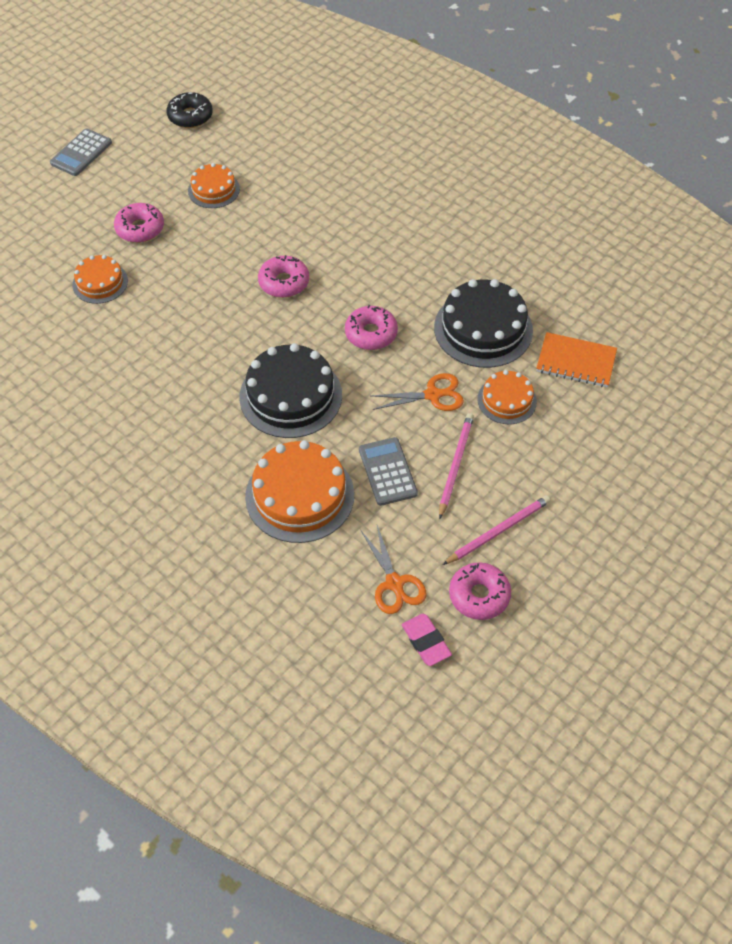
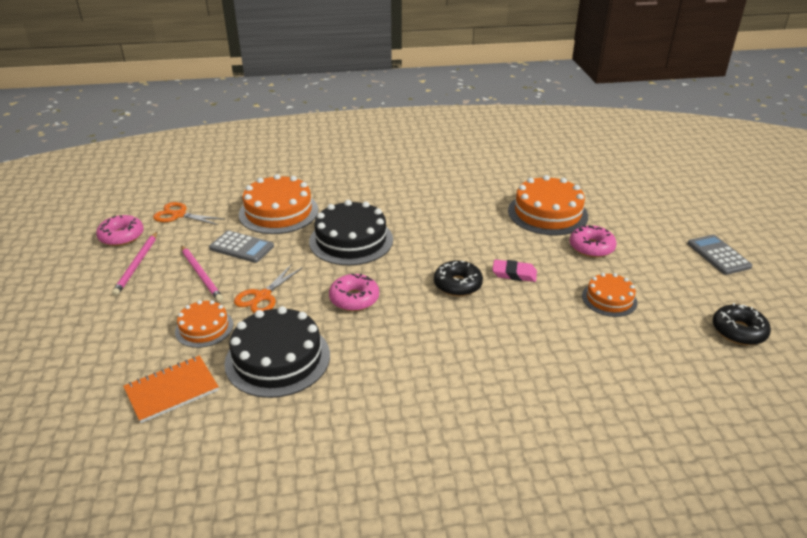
camera: 130 degrees right, 20 degrees down
orange cake [72,255,128,304] -> orange cake [508,175,588,235], size x1.74
pink donut [258,255,309,298] -> black donut [434,260,483,296]
pink eraser [401,614,452,666] -> pink eraser moved to [492,260,537,282]

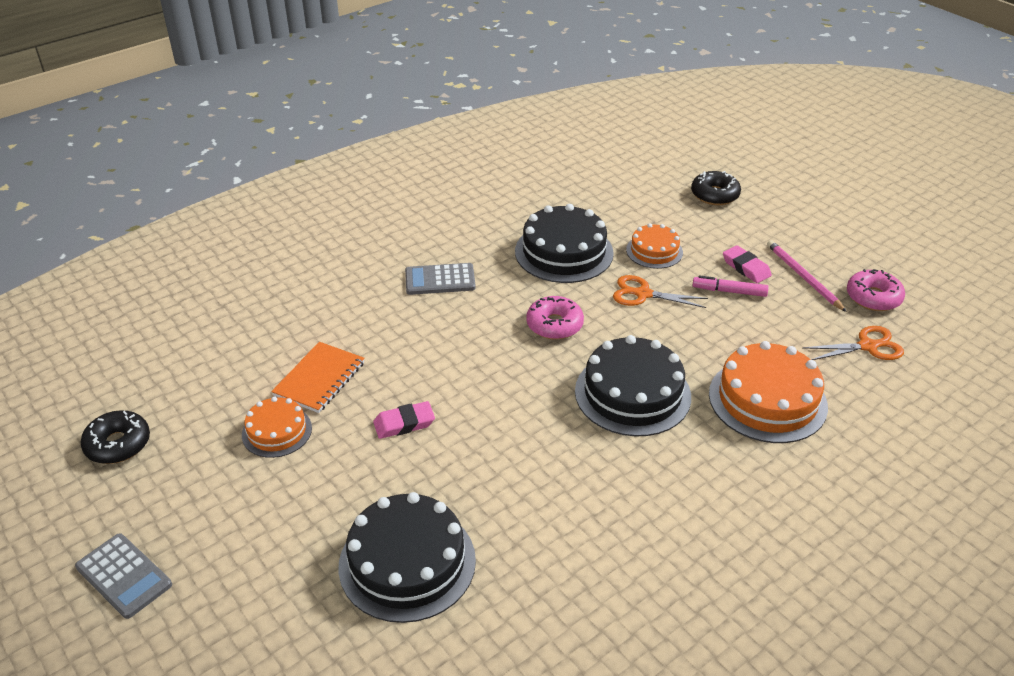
camera: 150 degrees right, 5 degrees up
orange notebook [123,355,219,423] -> orange notebook moved to [271,342,365,413]
pink pencil [181,245,223,302] -> pink marker [692,276,769,297]
grey calculator [209,230,274,263] -> grey calculator moved to [405,263,476,295]
orange scissors [234,264,303,313] -> orange scissors turned 75 degrees counterclockwise [613,275,708,308]
black donut [434,260,483,296] -> black donut moved to [691,171,741,205]
orange cake [508,175,588,235] -> black cake [339,492,476,623]
pink donut [570,225,617,258] -> none
none -> pink eraser [723,245,772,283]

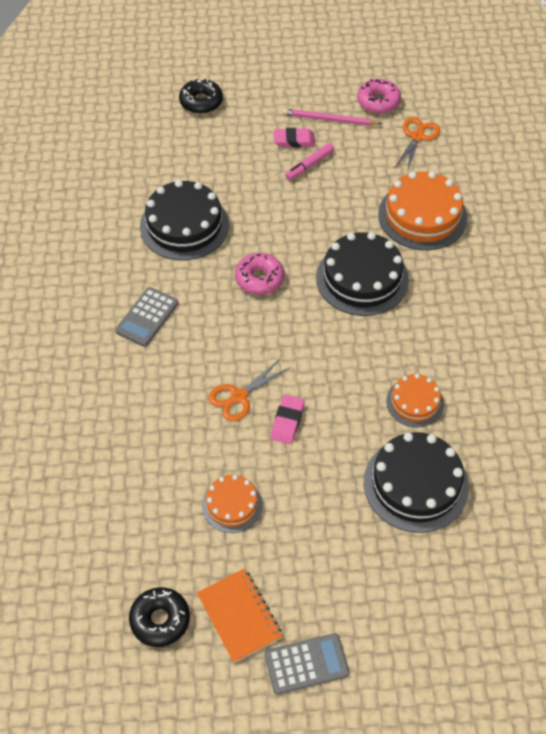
camera: 55 degrees left, 15 degrees up
orange notebook [271,342,365,413] -> orange notebook moved to [197,568,283,663]
orange scissors [613,275,708,308] -> orange scissors moved to [208,359,290,421]
orange cake [626,223,683,269] -> orange cake moved to [386,374,444,427]

